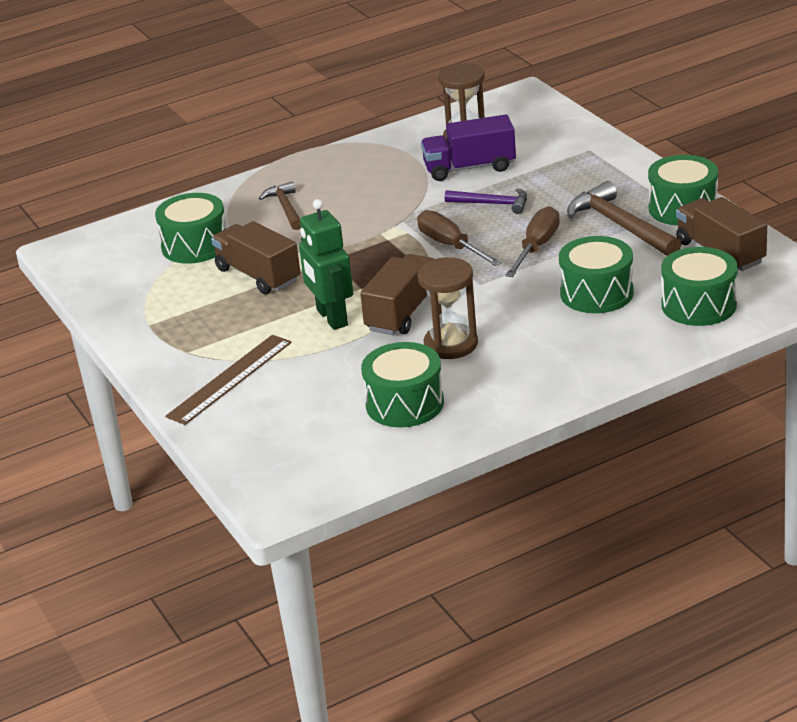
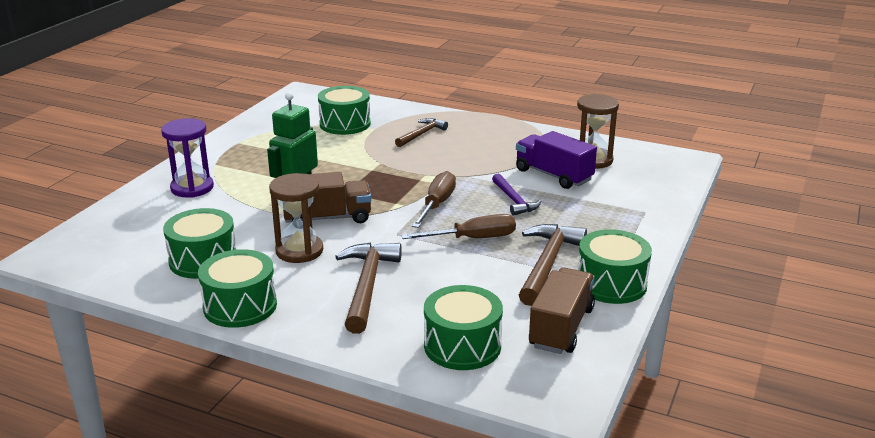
camera: 50 degrees right, 5 degrees down
brown ruler [165,335,292,425] -> purple hourglass [161,118,214,198]
brown truck [211,221,301,294] -> none
green drum [559,236,634,313] -> green drum moved to [198,249,277,328]
none -> brown hammer [335,243,402,334]

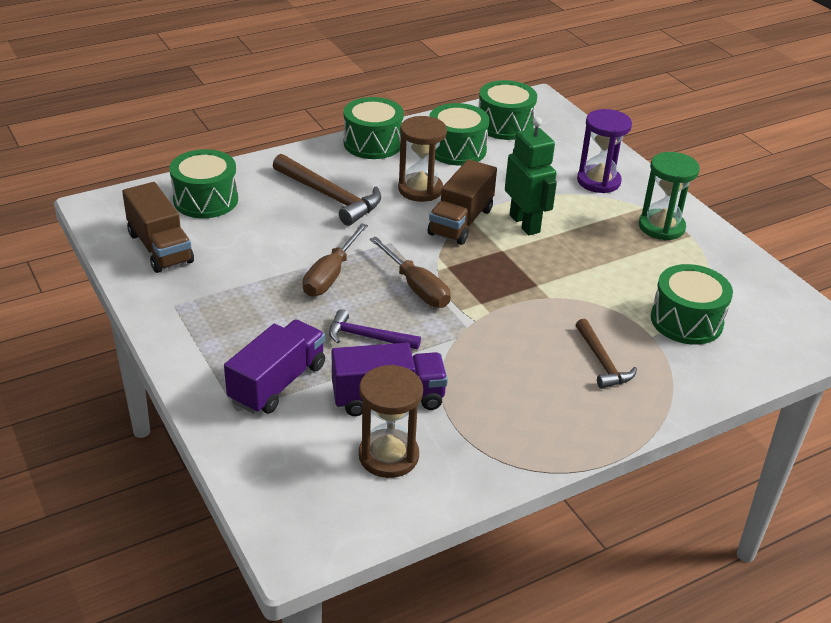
camera: 125 degrees right, 10 degrees up
brown hammer [519,224,587,306] -> none
green drum [578,229,652,304] -> green drum moved to [479,80,537,140]
none -> purple truck [224,320,325,414]
none -> green hourglass [639,152,700,240]

